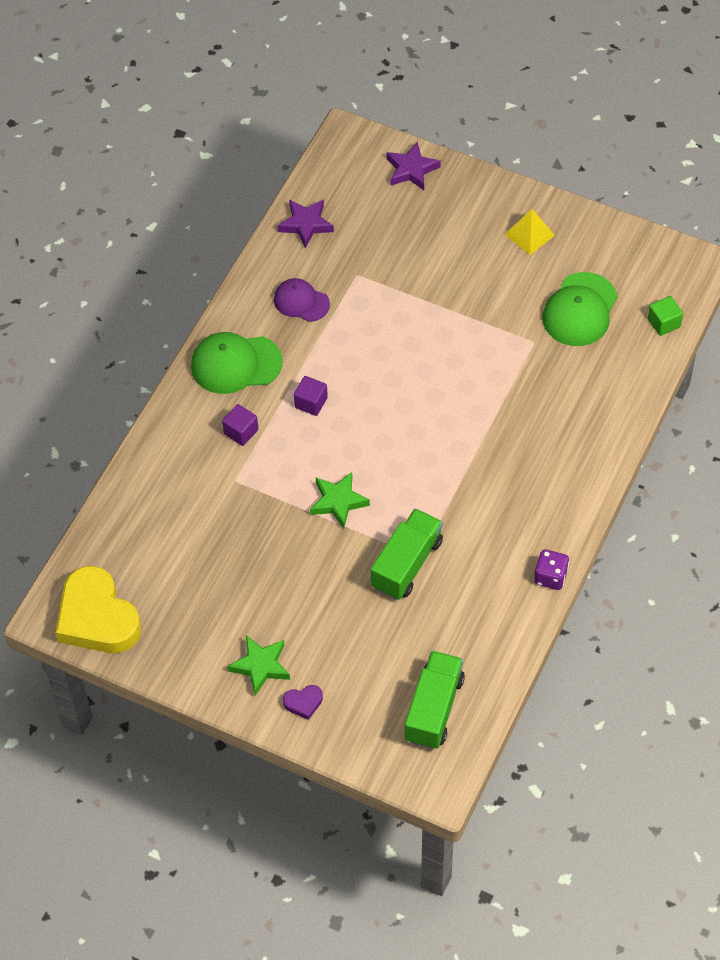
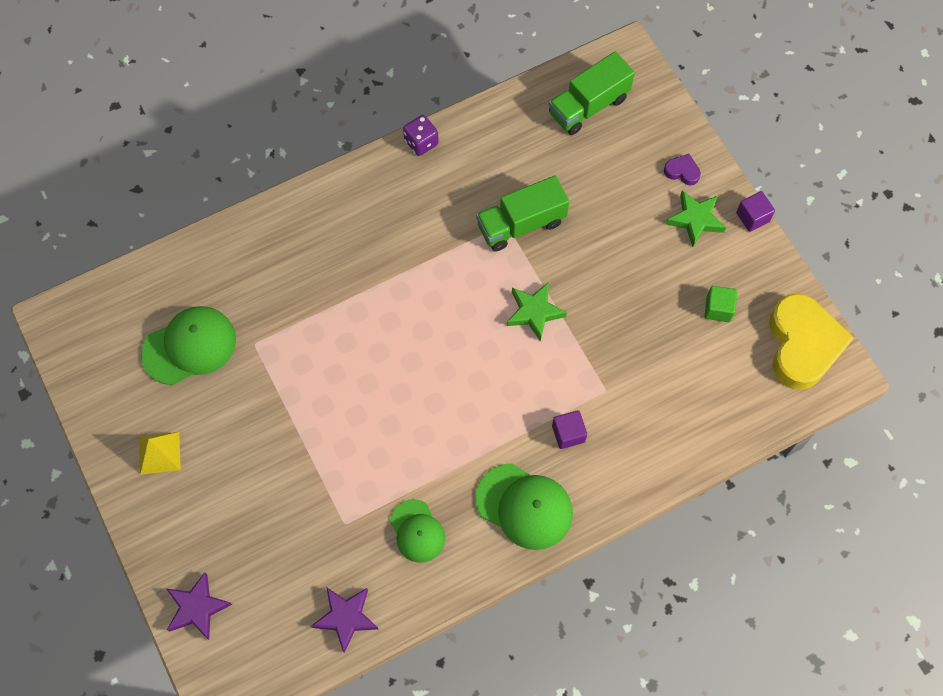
camera: 145 degrees left, 10 degrees up
purple cap [274,278,330,322] -> green cap [390,499,445,563]
purple cube [294,376,328,416] -> purple cube moved to [736,191,775,232]
green cube [648,296,683,336] -> green cube moved to [705,286,737,322]

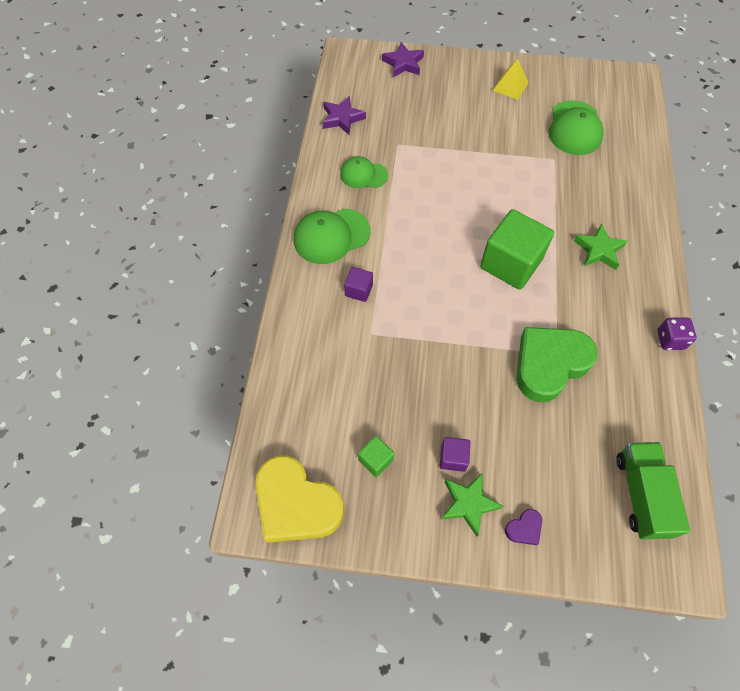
camera: 125 degrees right, 5 degrees down
green truck [476,176,569,252] -> green heart [516,327,598,402]
green star [507,282,567,342] -> green star moved to [574,223,627,270]
purple cube [736,191,775,232] -> purple cube moved to [440,437,470,472]
none -> green cube [480,209,554,290]

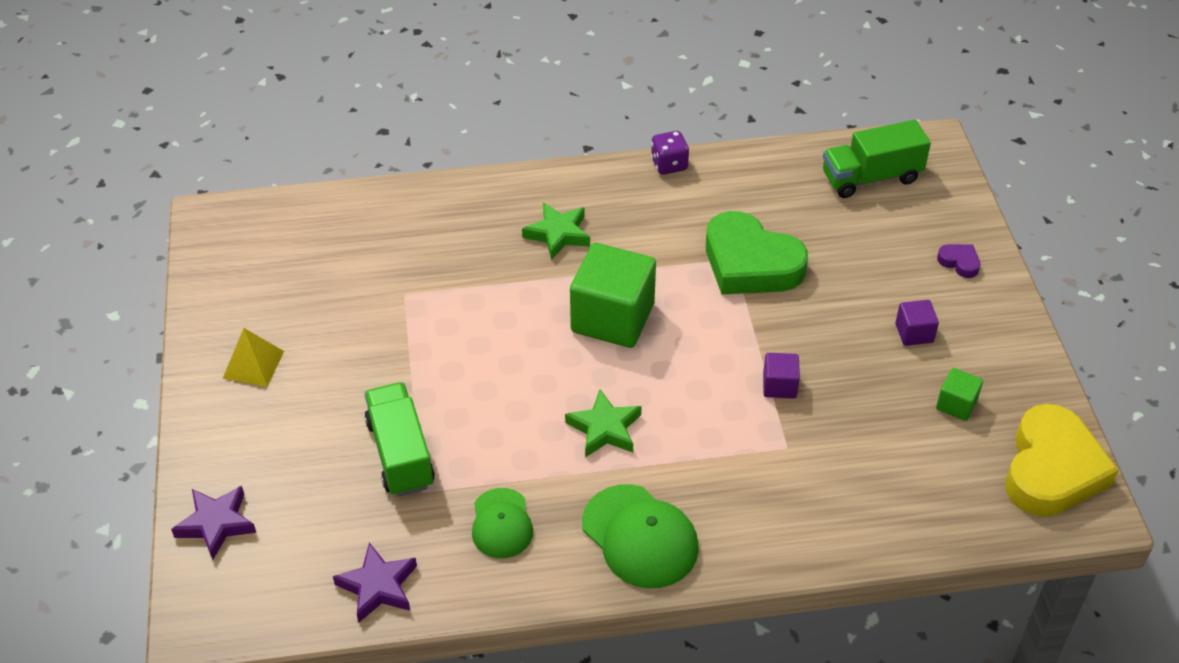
camera: 105 degrees left, 15 degrees down
purple cube [344,267,373,302] -> purple cube moved to [763,353,800,399]
green star [441,472,503,537] -> green star moved to [565,389,642,458]
green cap [548,100,604,155] -> none
none -> green truck [364,382,435,497]

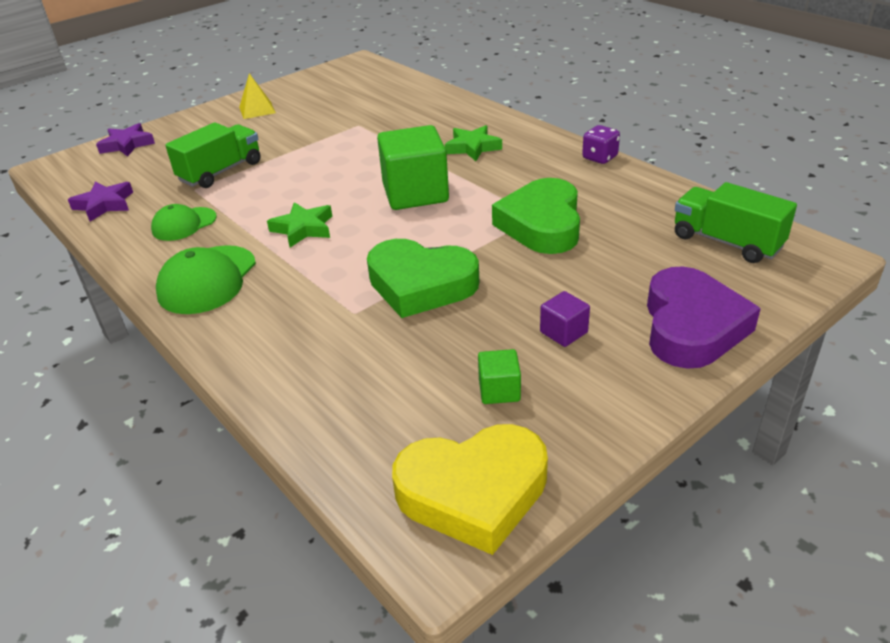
camera: 60 degrees right, 10 degrees down
purple cube [763,353,800,399] -> green heart [367,239,479,318]
purple heart [937,244,980,278] -> purple heart [647,266,761,369], size x2.46

